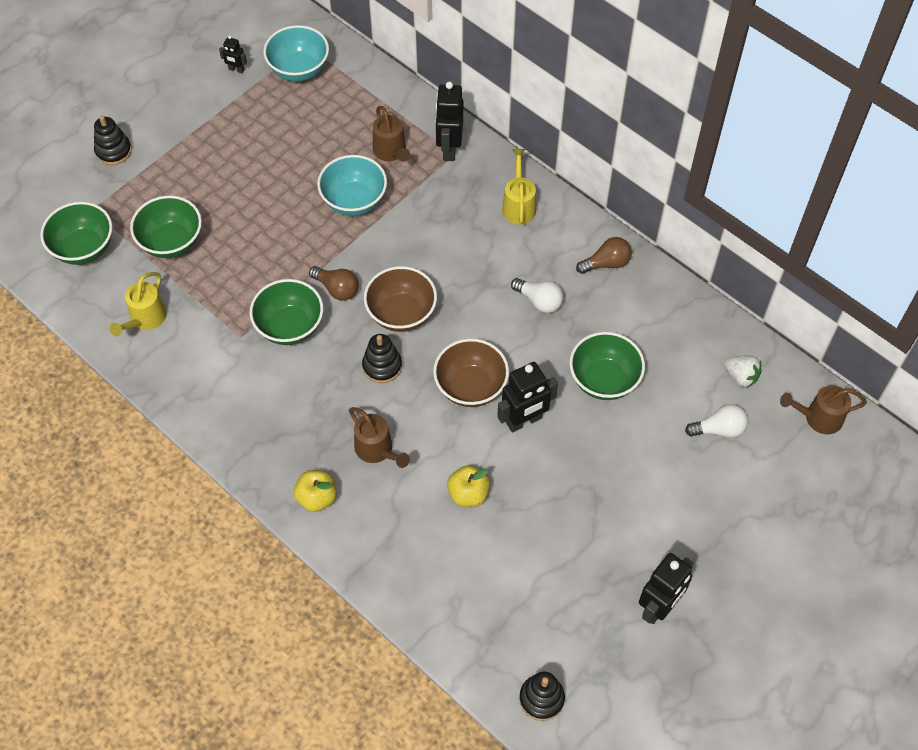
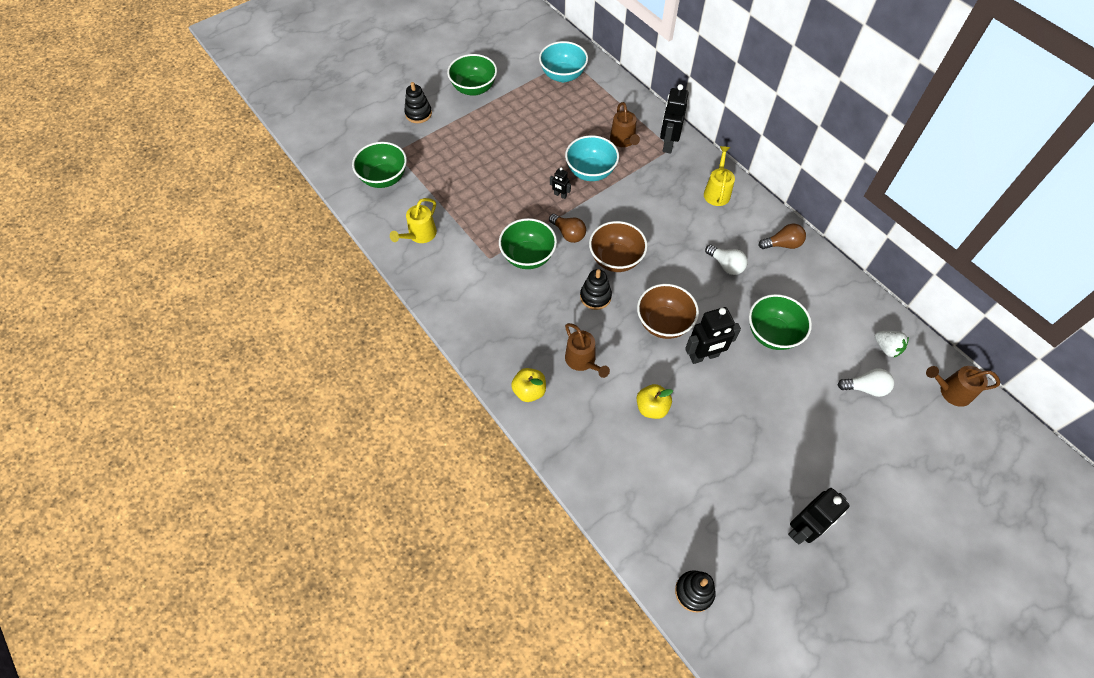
camera: 10 degrees right, 0 degrees up
green bowl [130,195,202,258] -> green bowl moved to [447,54,497,96]
black robot [219,36,247,73] -> black robot moved to [550,167,571,199]

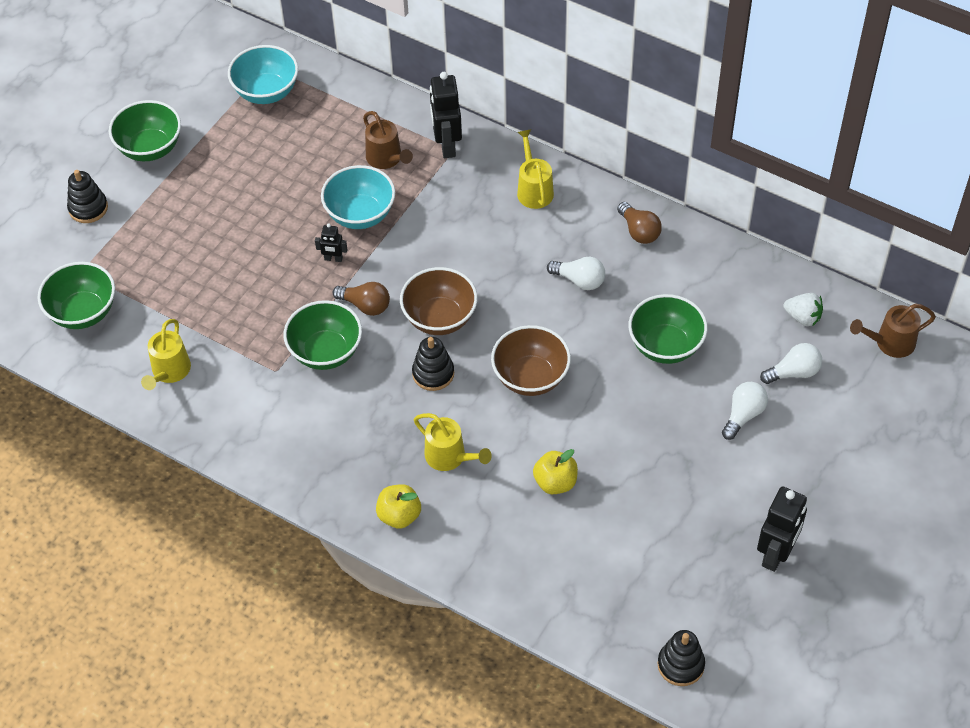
camera: 20 degrees left, 5 degrees down
brown watering can [565,323,610,378] -> yellow watering can [414,413,492,471]
black robot [685,307,741,364] -> none
brown light bulb [758,224,806,249] -> brown light bulb turned 90 degrees clockwise [617,202,662,244]
none -> white light bulb [722,382,768,440]

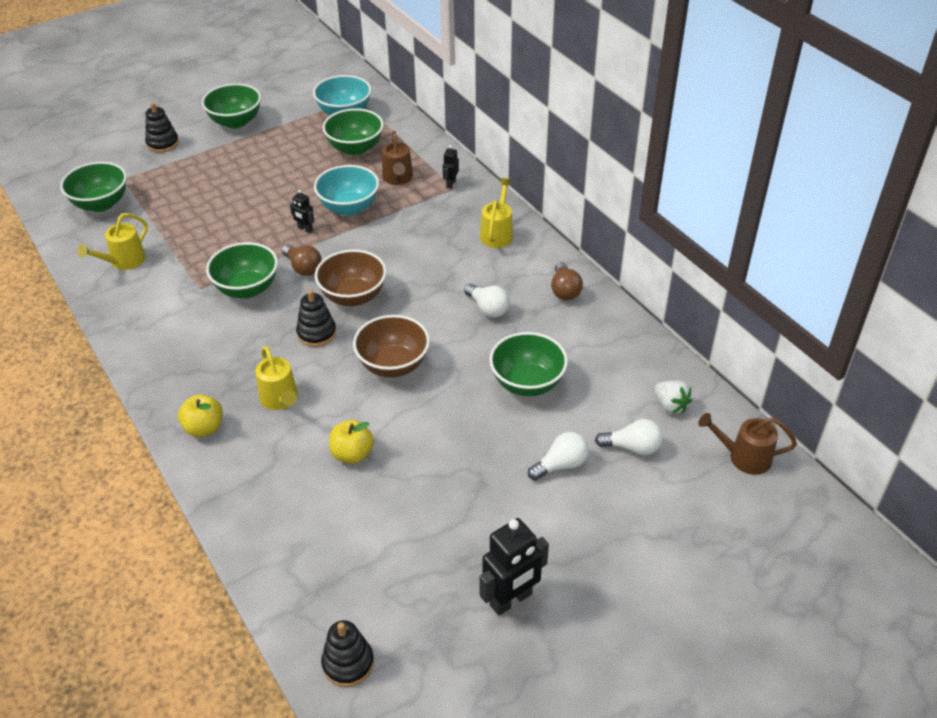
camera: 25 degrees right, 10 degrees down
black robot [430,72,462,158] -> black robot [443,145,459,189], size x0.51
none -> green bowl [322,108,384,155]

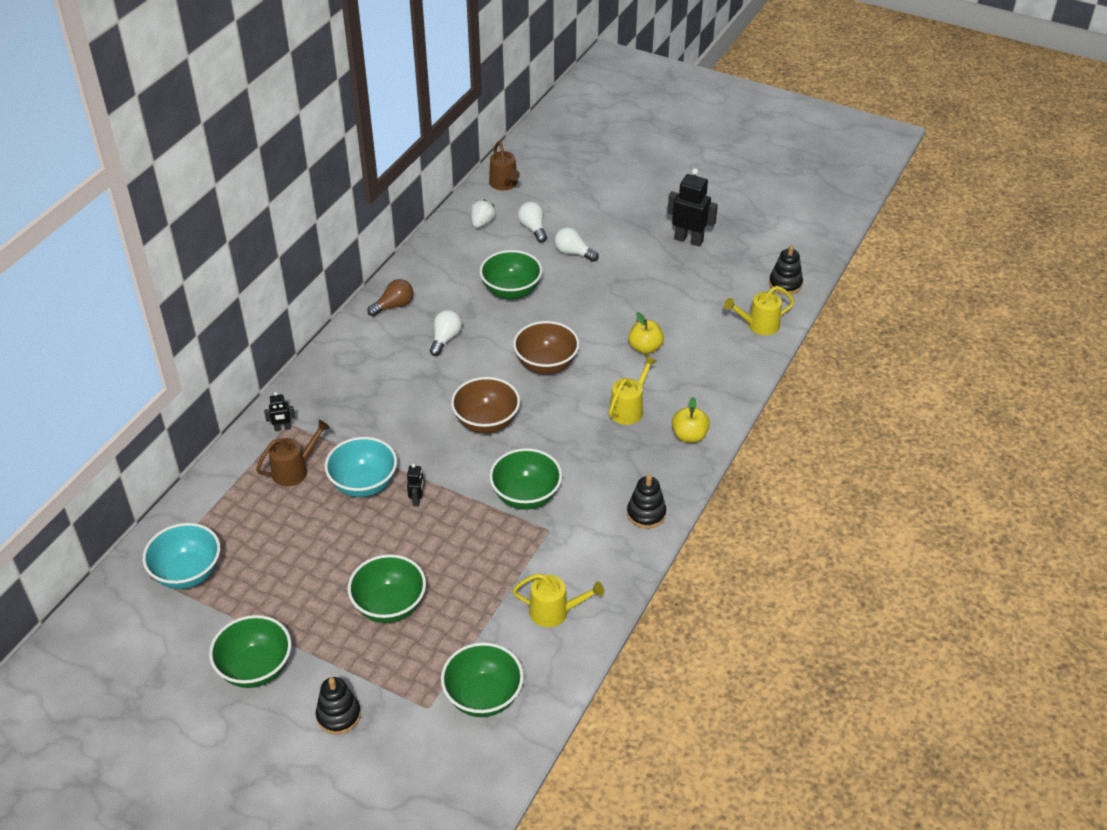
camera: 120 degrees left, 0 degrees up
brown light bulb [282,244,322,276] -> none
black stacking toy [296,290,336,347] -> black stacking toy moved to [627,475,666,529]
green bowl [322,108,384,155] -> green bowl moved to [348,554,426,623]
yellow watering can [480,178,513,248] -> yellow watering can moved to [724,286,795,335]

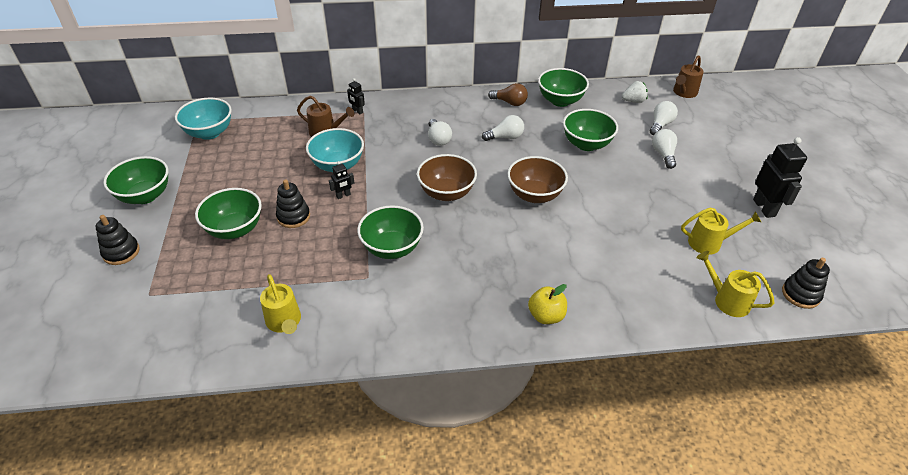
camera: 55 degrees right, 0 degrees up
green bowl [441,642,524,717] -> green bowl moved to [538,68,589,107]
yellow watering can [609,355,657,425] -> yellow watering can moved to [681,208,761,255]
black stacking toy [627,475,666,529] -> black stacking toy moved to [276,180,310,228]
yellow apple [628,312,664,354] -> none
none -> white light bulb [428,119,452,146]

